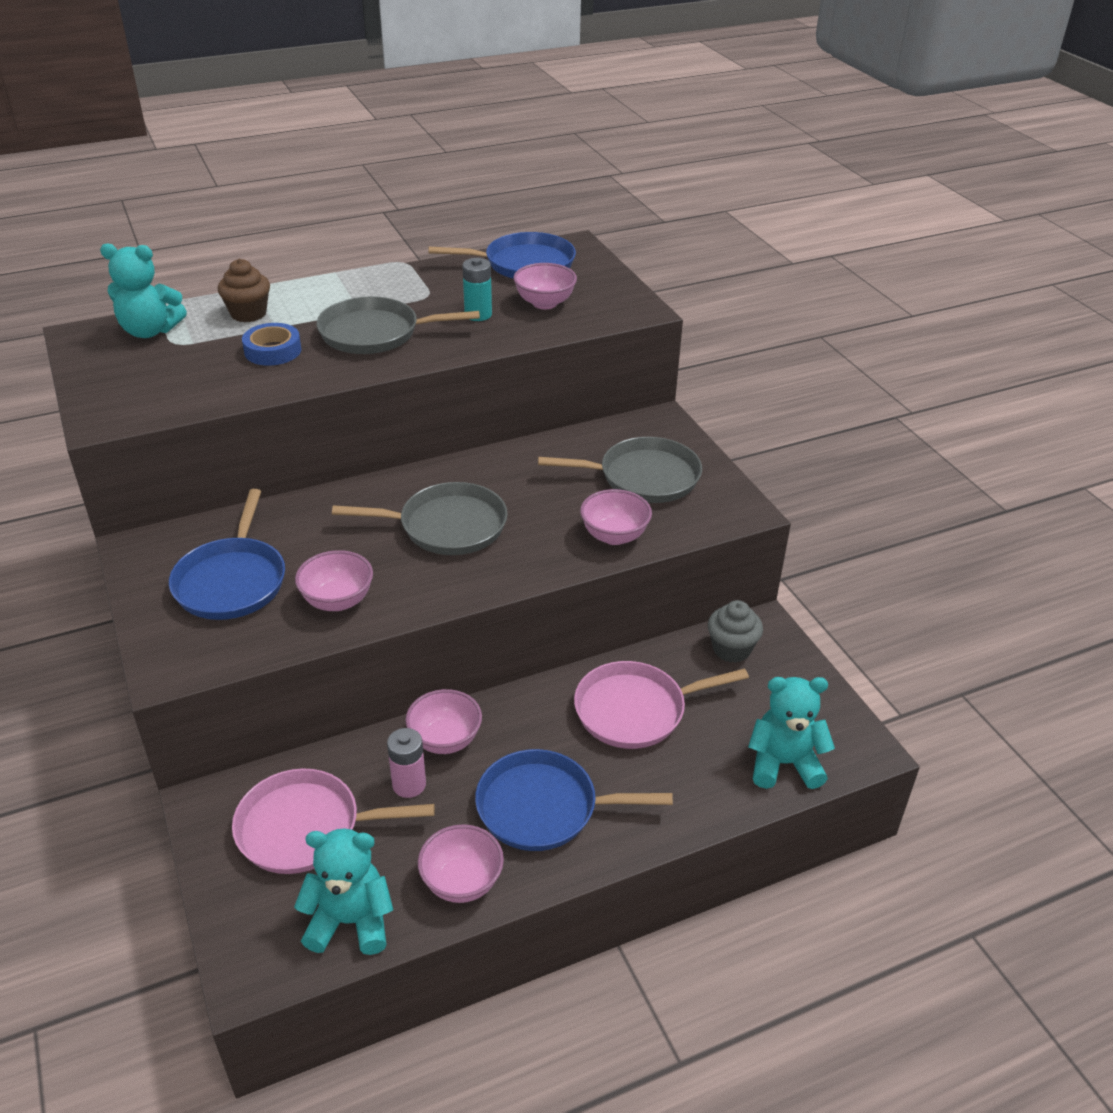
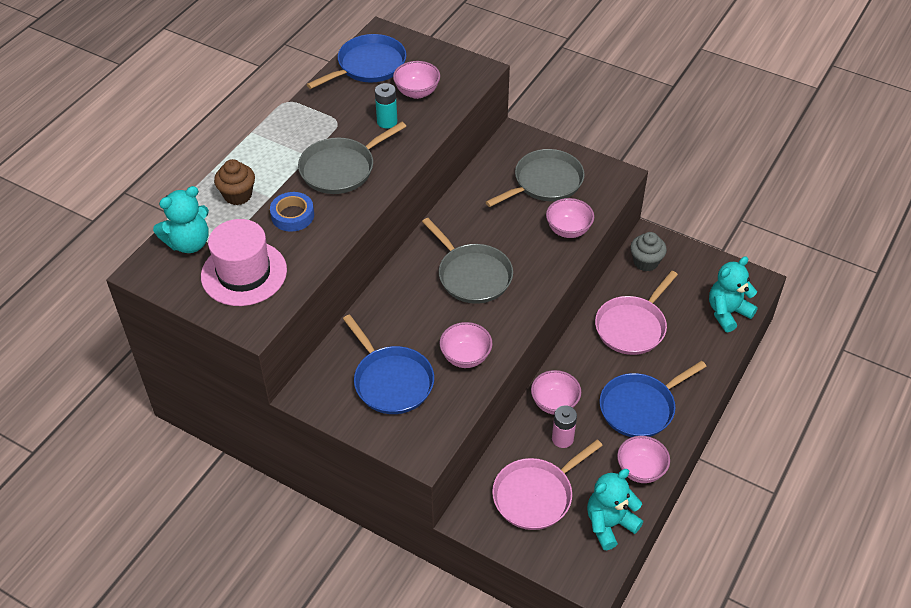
camera: 35 degrees left, 10 degrees up
grey pan [332,482,508,555] -> grey pan turned 90 degrees clockwise [422,218,513,304]
none -> pink hat [201,219,287,306]

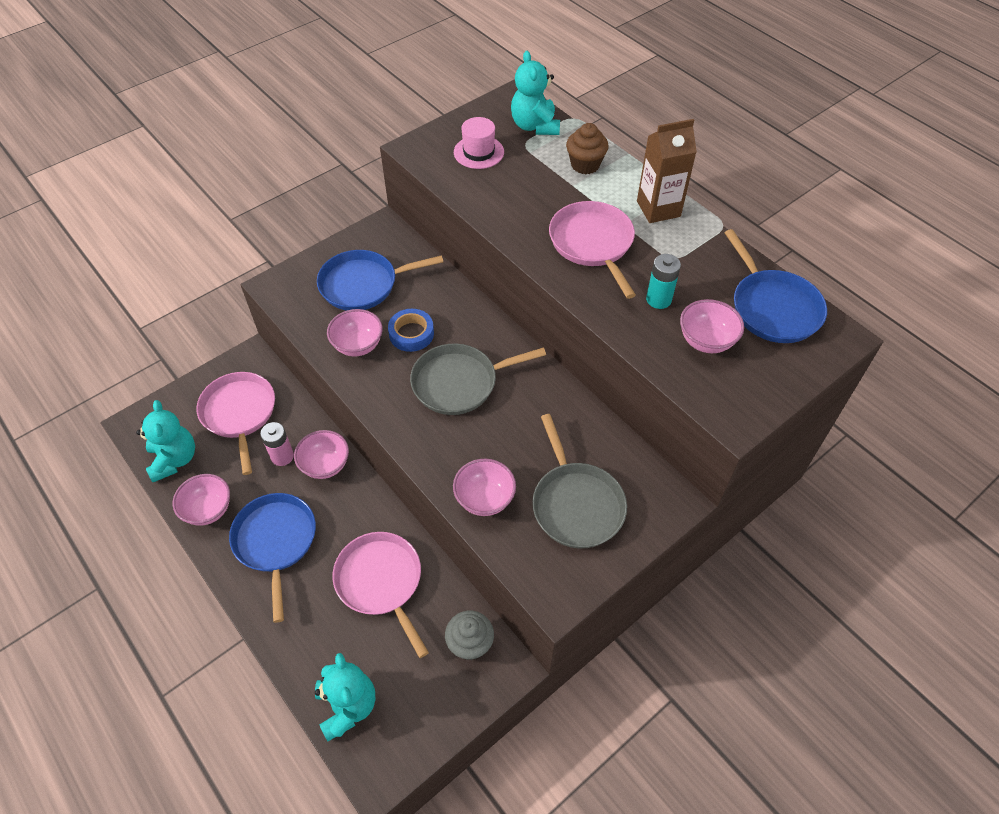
camera: 110 degrees right, 5 degrees up
pink hat [201,219,287,306] -> pink hat [454,117,504,169], size x0.62
blue tape [270,192,314,232] -> blue tape moved to [388,309,434,352]
grey pan [298,122,407,194] -> pink pan [549,201,636,299]
none -> brown carton [637,119,697,223]

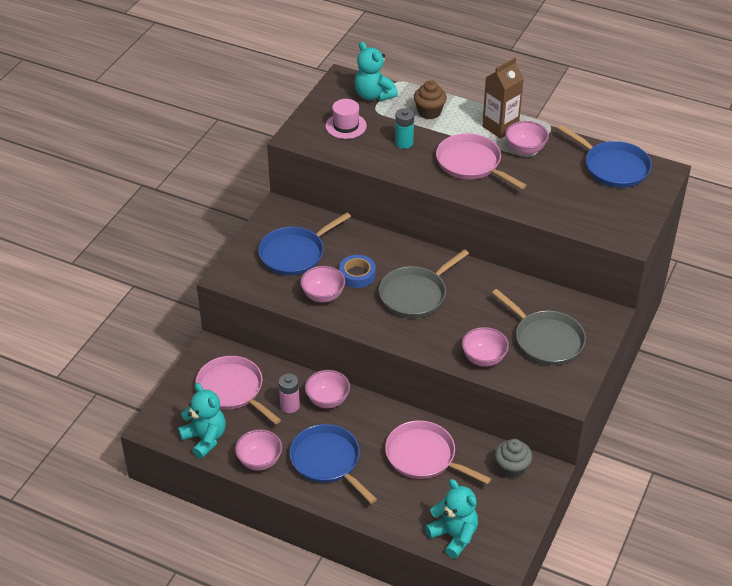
camera: 25 degrees left, 10 degrees down
turquoise battery [646,254,681,309] -> turquoise battery moved to [395,108,414,149]
pink bowl [680,299,744,353] -> pink bowl moved to [505,121,549,155]

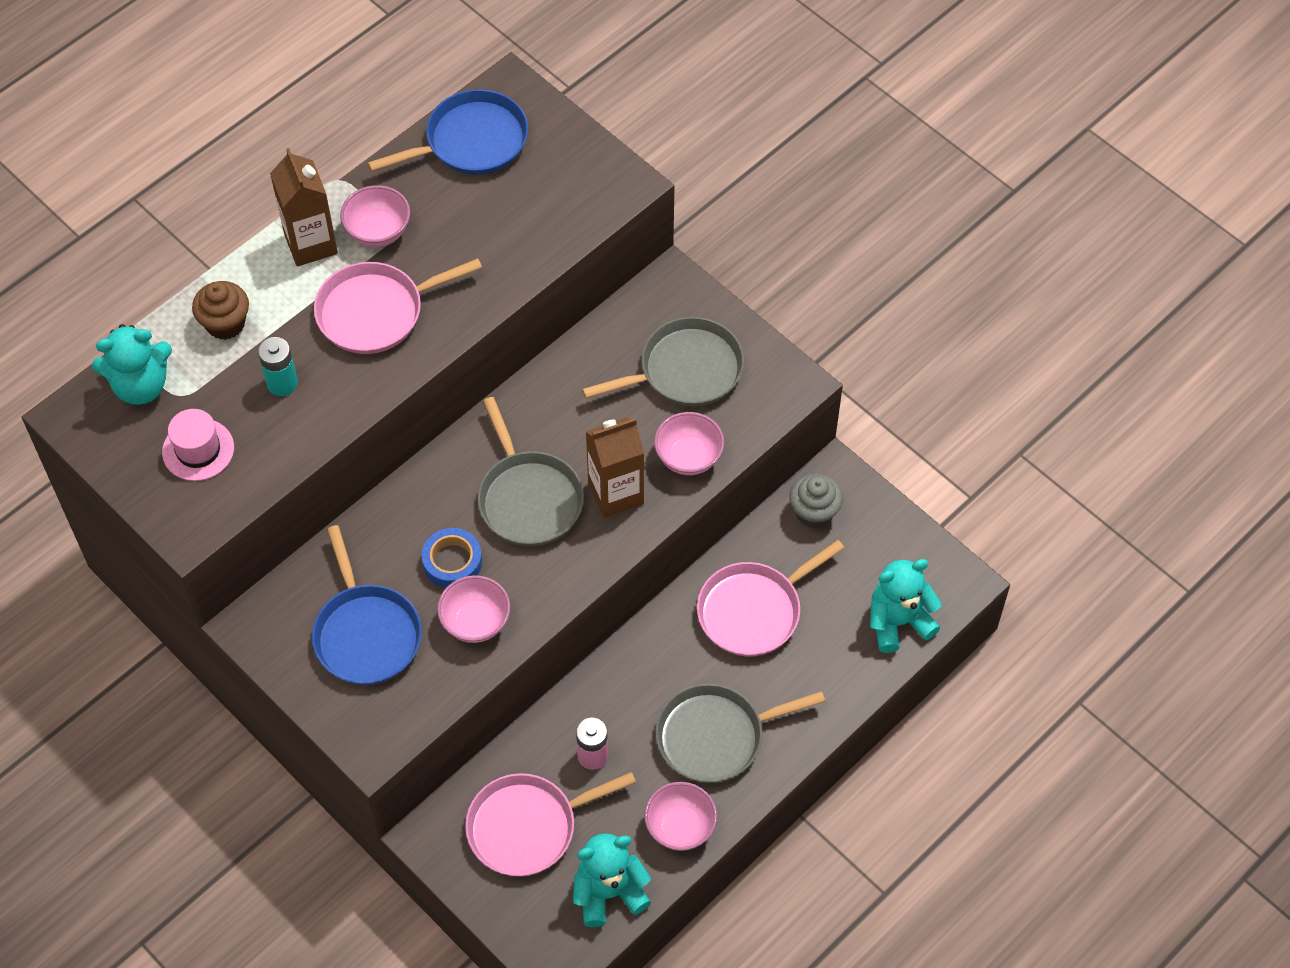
camera: 70 degrees left, 15 degrees up
blue pan [290,424,377,504] -> grey pan [656,684,825,783]
pink bowl [305,370,350,408] -> none
none -> brown carton [586,417,644,518]

